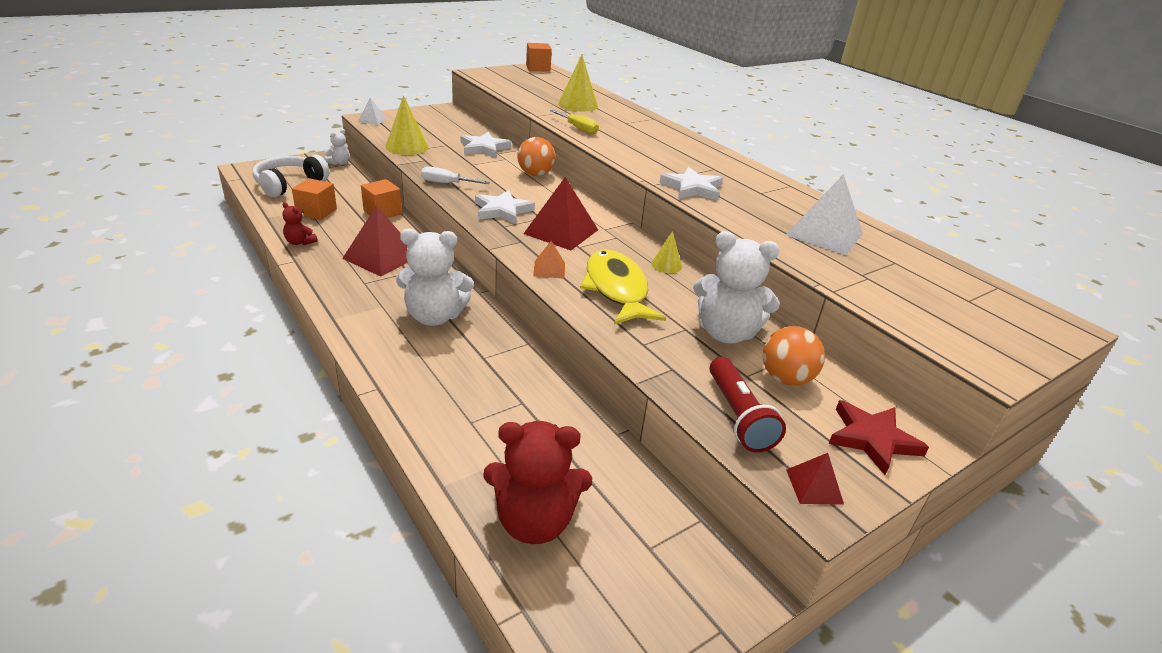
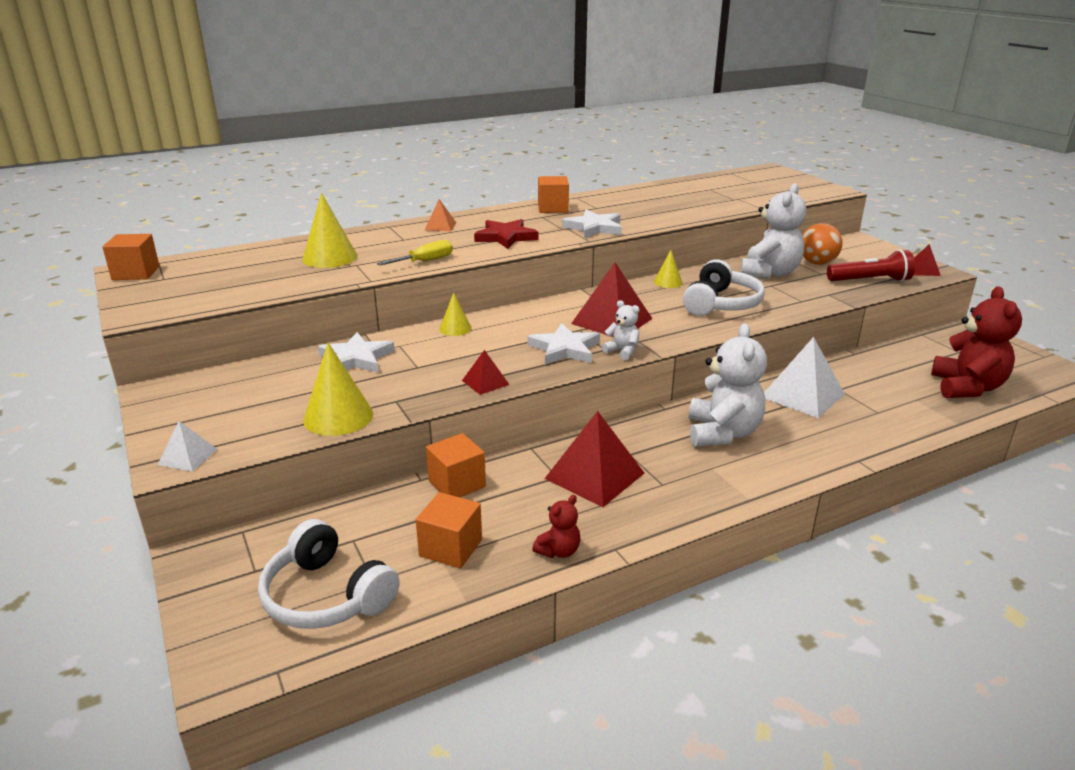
camera: 80 degrees left, 5 degrees down
white teddy bear [324,129,350,165] -> white teddy bear moved to [602,300,640,360]
white screwdriver [421,166,490,184] -> red pyramid [462,350,510,395]
orange ball [517,137,556,176] -> yellow cone [439,293,472,336]
orange pyramid [533,241,565,279] -> orange pyramid moved to [425,199,456,231]
yellow fish [580,250,666,325] -> white headphones [683,259,765,316]
white pyramid [786,174,863,255] -> white pyramid moved to [764,337,845,418]
red star [828,400,929,475] -> red star moved to [474,219,538,249]
none -> orange cube [538,176,569,213]

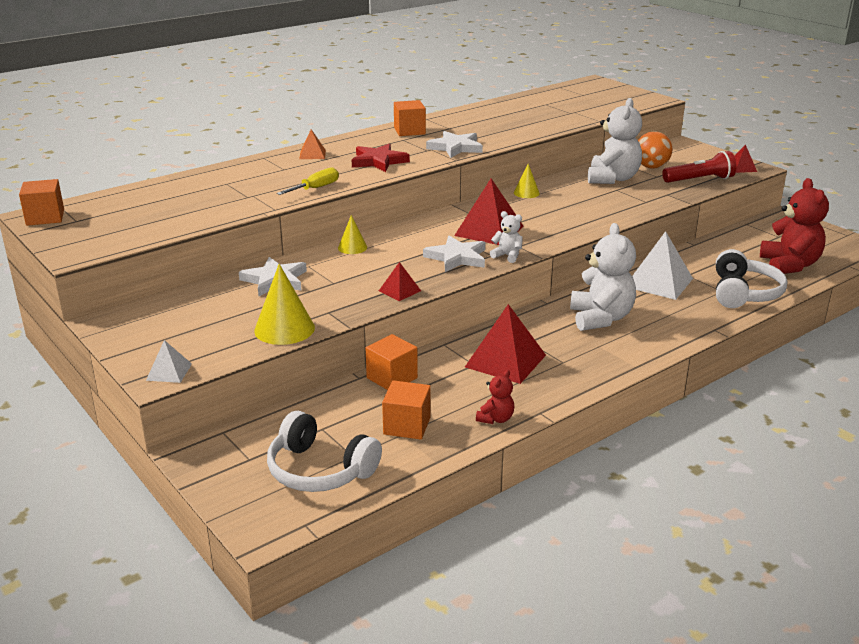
camera: 10 degrees left, 0 degrees up
yellow cone [302,193,358,268] -> none
white headphones [683,259,765,316] -> white headphones moved to [716,249,787,308]

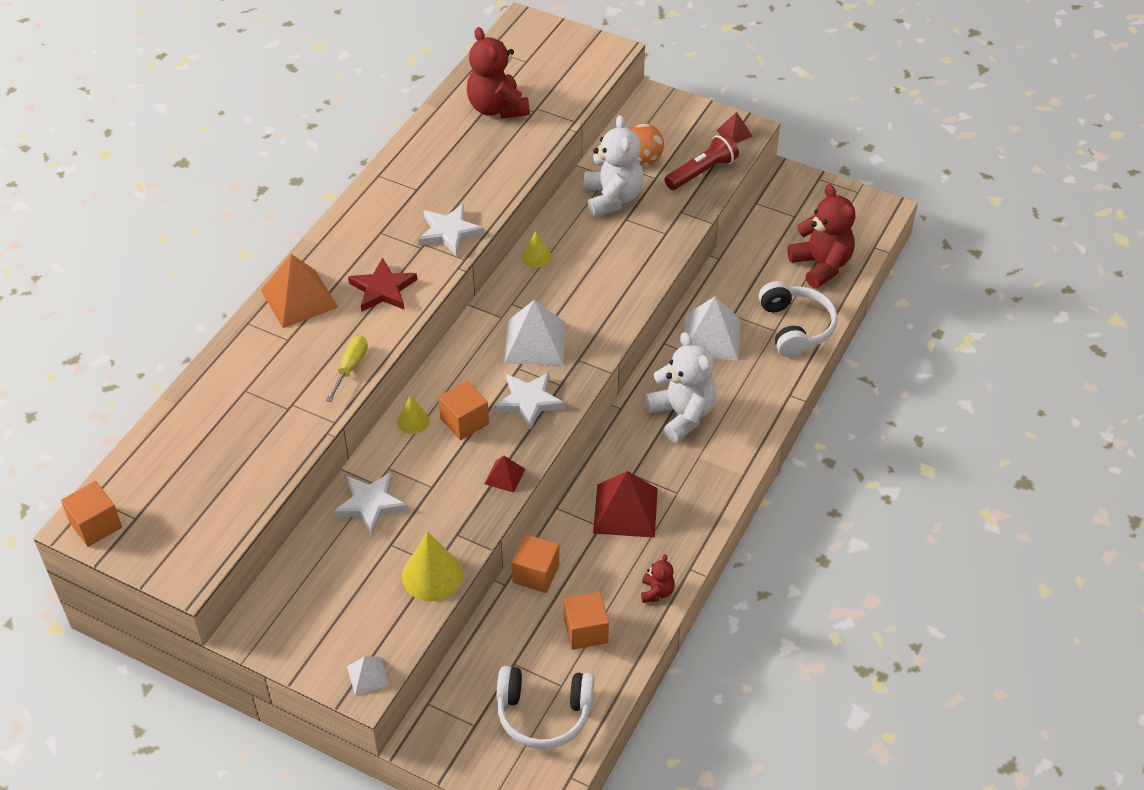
camera: 25 degrees left, 20 degrees up
orange pyramid [299,129,326,159] -> orange pyramid [261,254,338,328], size x1.96
orange cube [394,100,426,136] -> orange cube moved to [438,381,489,440]
red pyramid [454,179,524,245] -> white pyramid [504,300,565,365]
white teddy bear [490,211,523,263] -> none
none -> red teddy bear [467,27,530,119]

